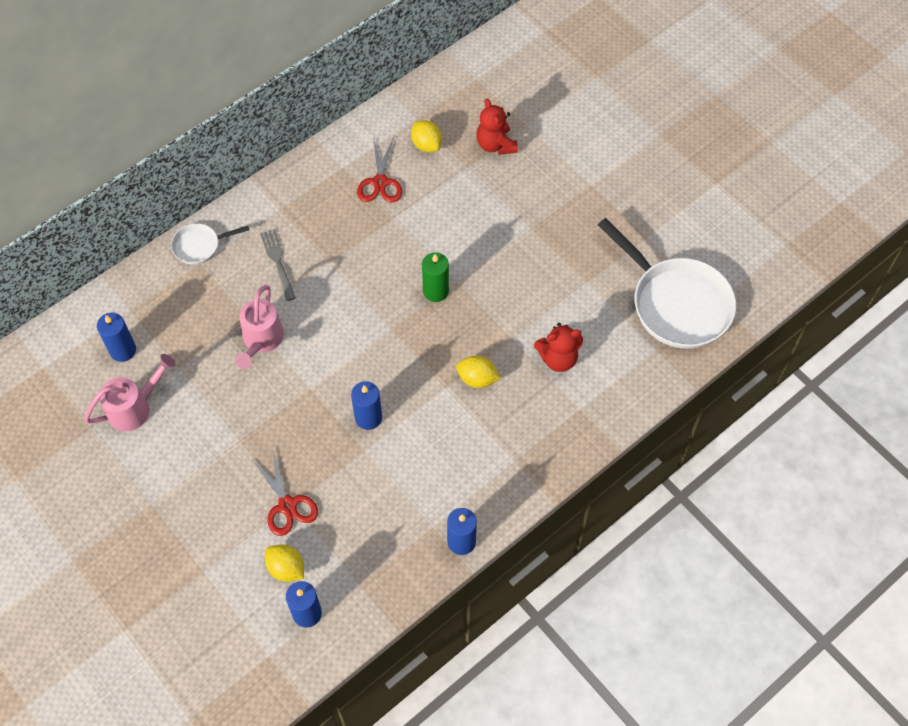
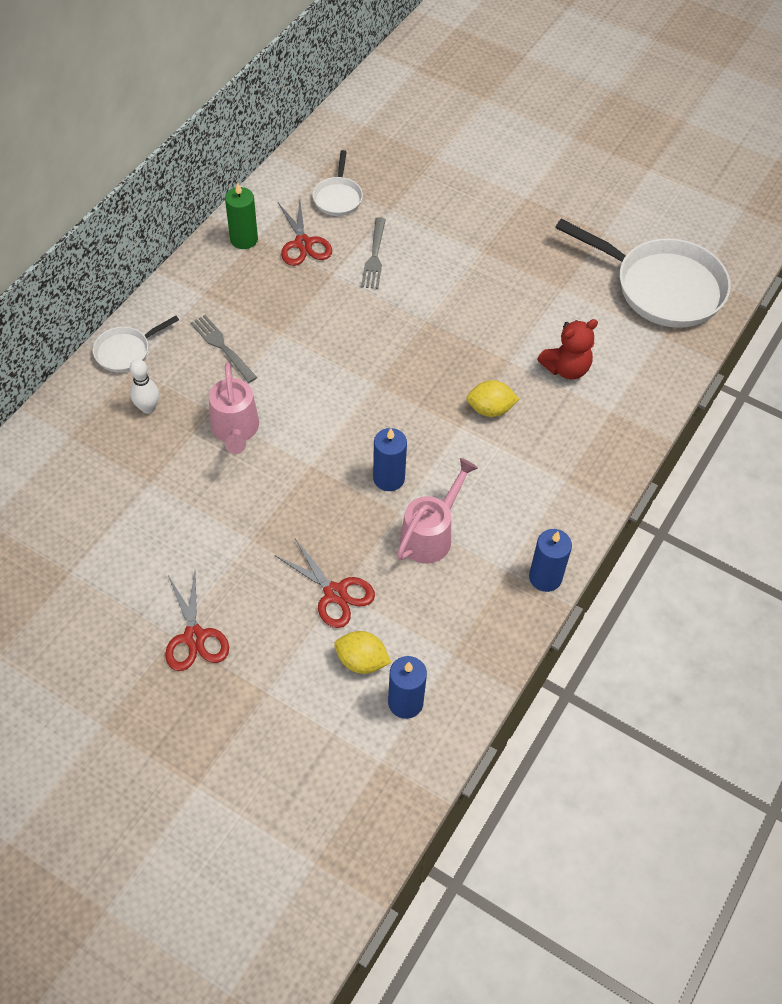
camera: 20 degrees left, 5 degrees down
pink watering can [84,354,176,431] -> pink watering can moved to [397,458,478,564]
blue candle [97,313,136,362] -> none
yellow lemon [411,120,442,152] -> white pan [313,150,363,216]
green candle [422,252,449,302] -> green candle moved to [225,183,258,249]
red teddy bear [476,99,518,155] -> none
none -> white bowling pin [130,359,159,414]
none -> red scissors [165,571,229,671]
none -> grey fork [361,217,386,289]

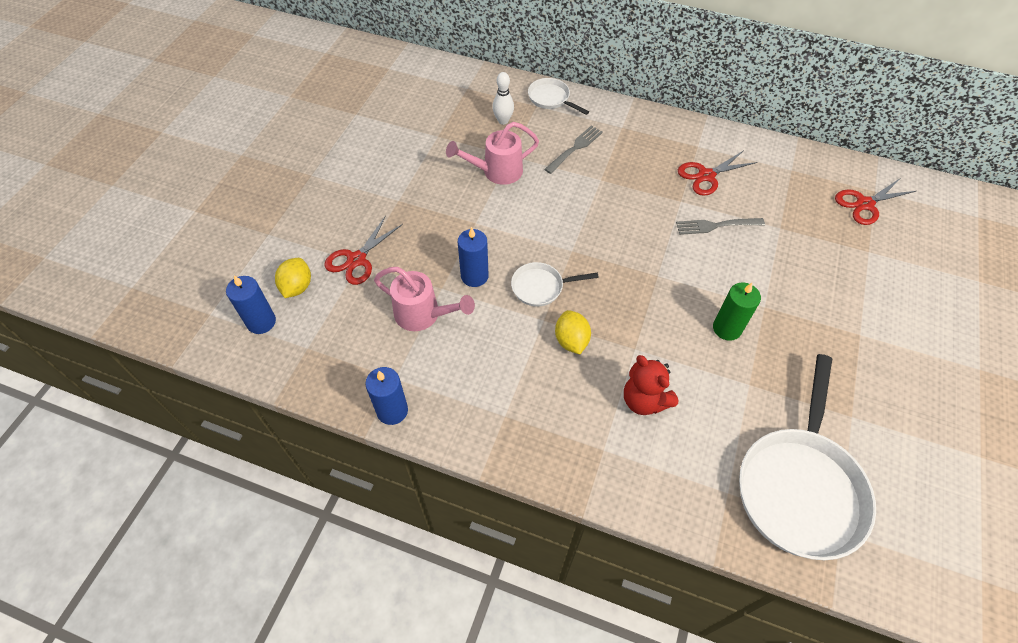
camera: 80 degrees right, 0 degrees up
red scissors [165,571,229,671] -> red scissors moved to [835,179,916,225]
green candle [225,183,258,249] -> green candle moved to [713,282,761,341]
white pan [313,150,363,216] -> white pan moved to [511,262,599,307]

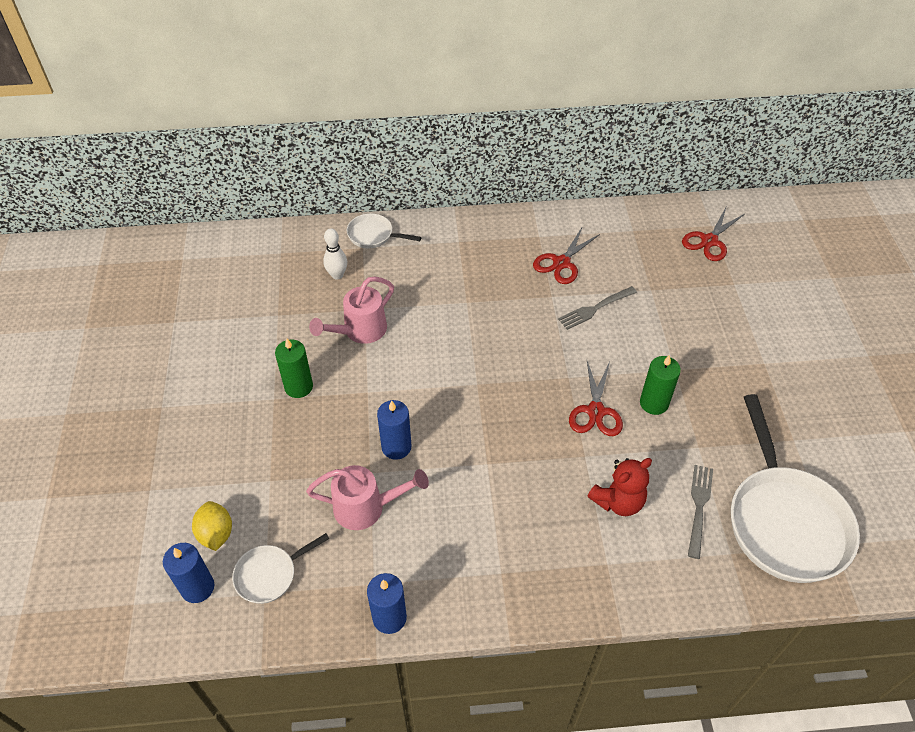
camera: 25 degrees left, 5 degrees down
red scissors [324,216,403,285] -> red scissors moved to [569,361,623,436]
white pan [511,262,599,307] -> white pan moved to [232,533,329,604]
grey fork [544,126,603,174] -> grey fork moved to [688,465,713,559]
yellow lemon [555,310,591,355] -> none
red teddy bear [624,355,679,415] -> red teddy bear turned 60 degrees counterclockwise [588,458,652,516]
none -> green candle [275,339,313,398]

